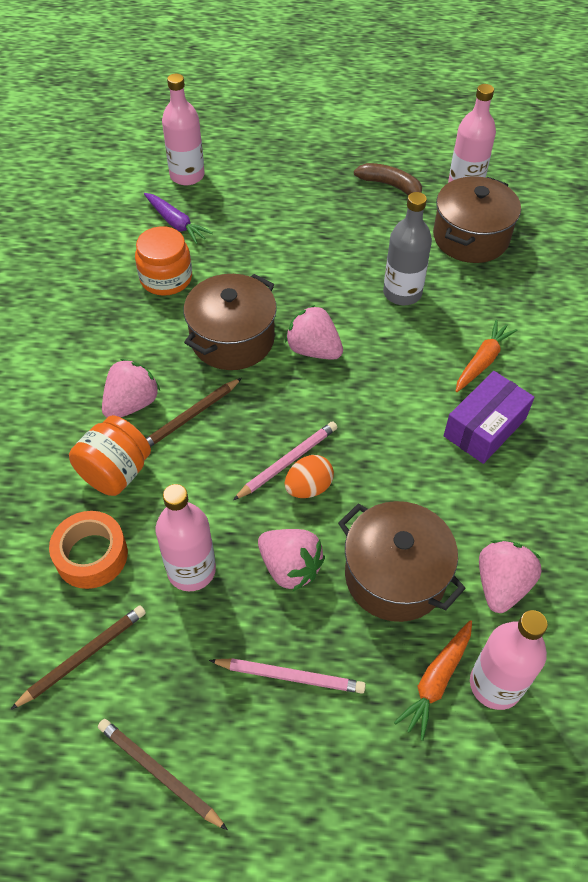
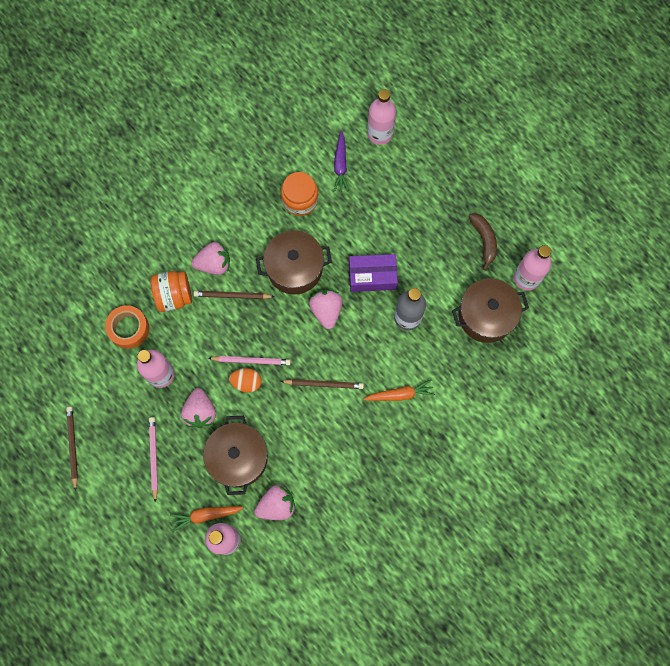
camera: 45 degrees right, 20 degrees up
brown pencil [10,606,146,710] -> brown pencil moved to [280,379,364,389]
pink pencil [209,658,366,694] -> pink pencil turned 150 degrees counterclockwise [149,417,158,503]
purple box [444,371,535,464] -> purple box moved to [349,254,398,292]

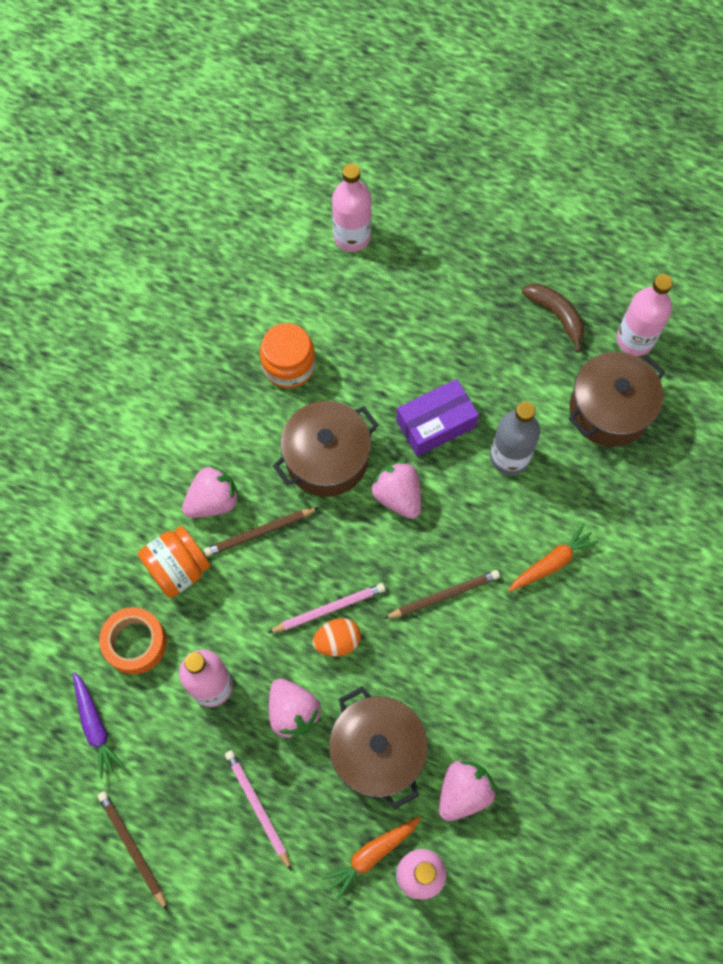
camera: 25 degrees left, 5 degrees down
purple carrot [333,130,349,192] -> purple carrot moved to [73,672,125,779]

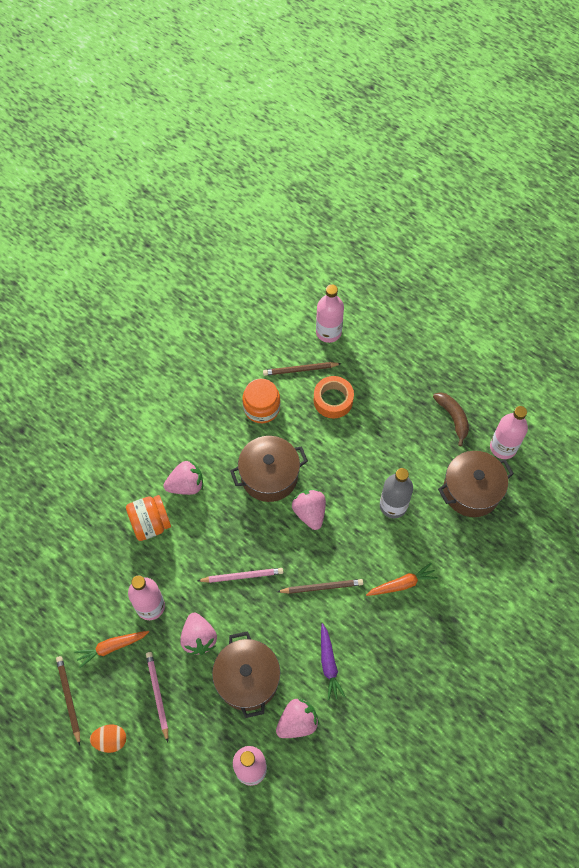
camera: 15 degrees right, 5 degrees down
purple carrot [73,672,125,779] -> purple carrot moved to [321,623,345,701]
orange tape [99,607,167,674] -> orange tape moved to [314,376,354,418]
brown pencil [203,507,319,556] -> brown pencil moved to [263,362,342,376]
orange egg [312,618,361,656] -> orange egg moved to [90,724,126,753]
orange carrot [322,816,421,900] -> orange carrot moved to [74,631,149,668]
purple box [396,379,479,457] -> none

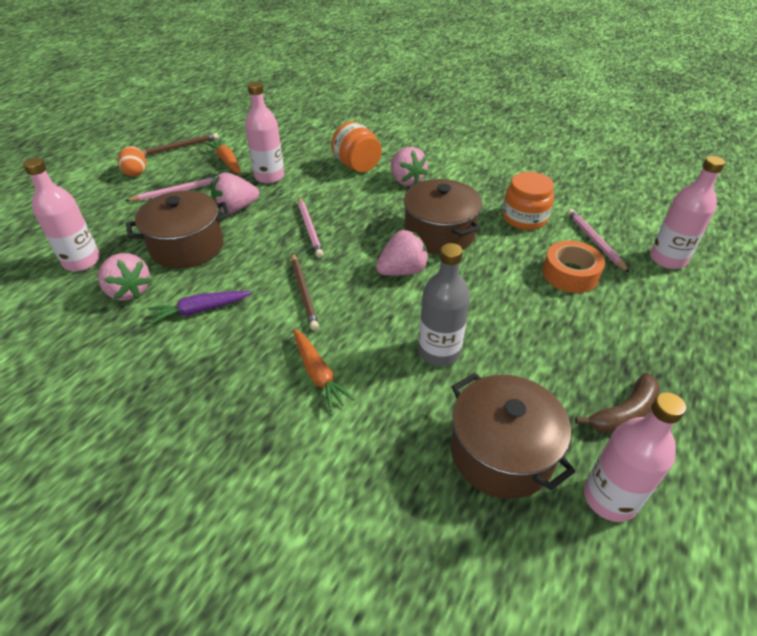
camera: 80 degrees right, 20 degrees down
brown pencil [263,362,342,376] -> pink pencil [567,209,630,273]

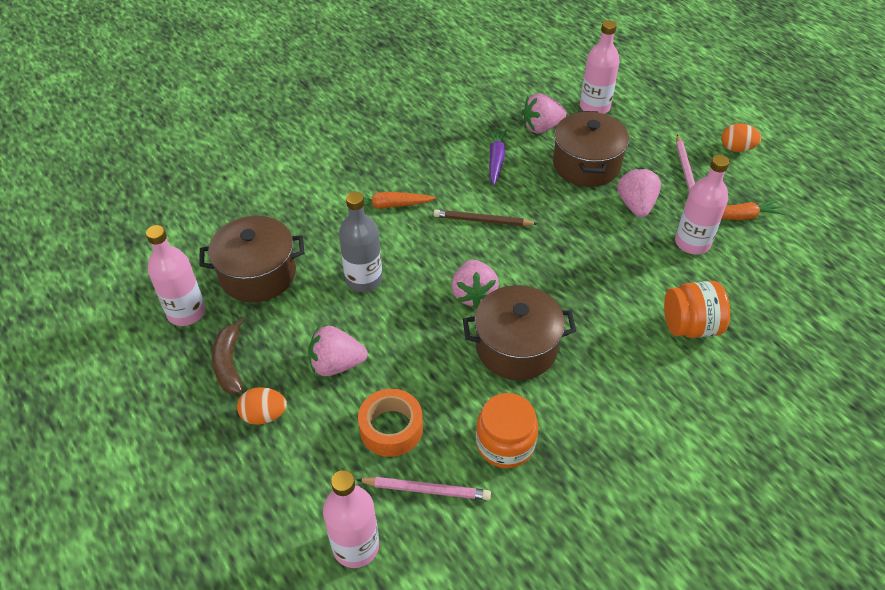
camera: 115 degrees right, 5 degrees up
brown pencil [142,133,219,156] -> none
pink pencil [298,197,324,257] -> none
pink strawberry [391,147,428,186] -> pink strawberry moved to [308,326,368,376]
none -> orange egg [237,387,287,425]

